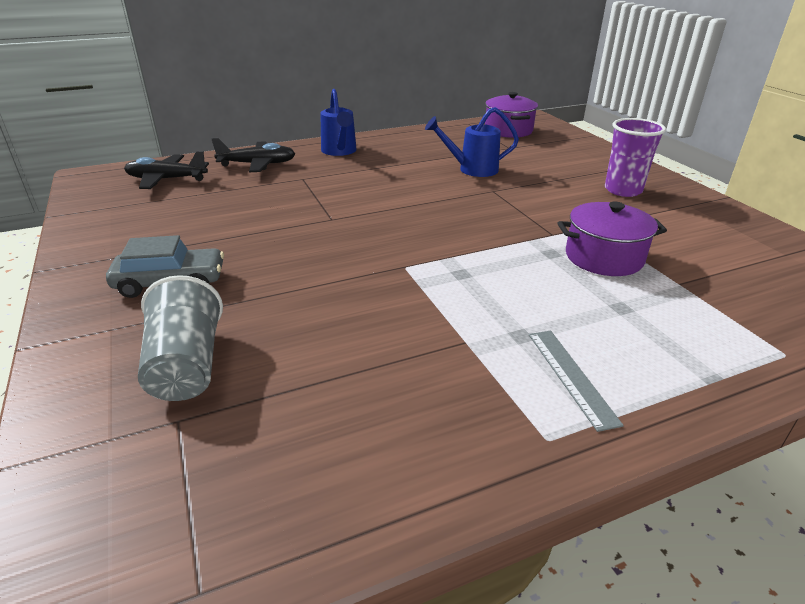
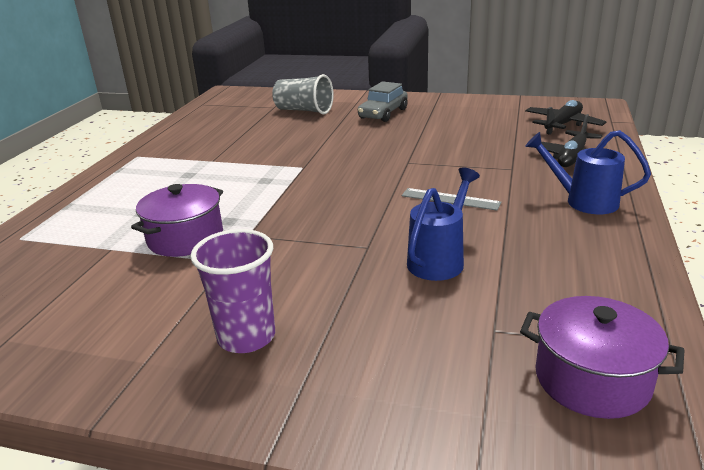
camera: 130 degrees right, 5 degrees down
grey ruler [529,331,624,432] -> grey ruler moved to [402,188,502,211]

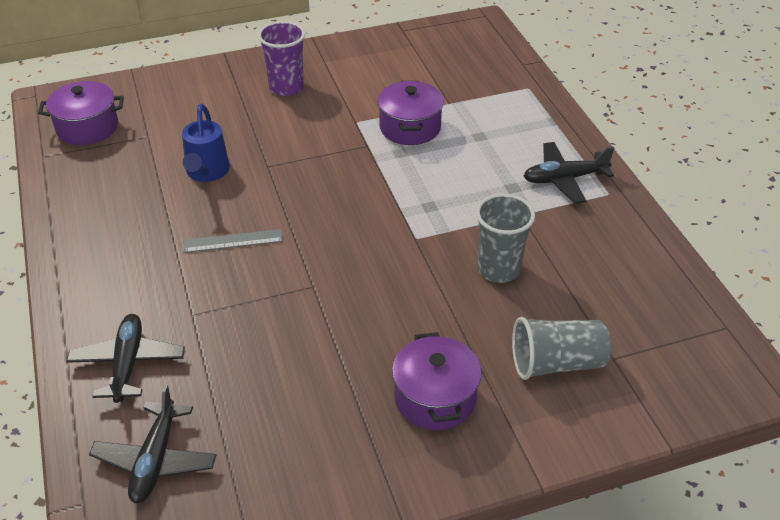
camera: 145 degrees right, 15 degrees up
grey car [358,81,408,122] -> purple pot [392,332,482,430]
blue watering can [525,130,651,214] -> none
none -> grey cup [476,194,535,283]
none -> black plane [524,142,614,204]

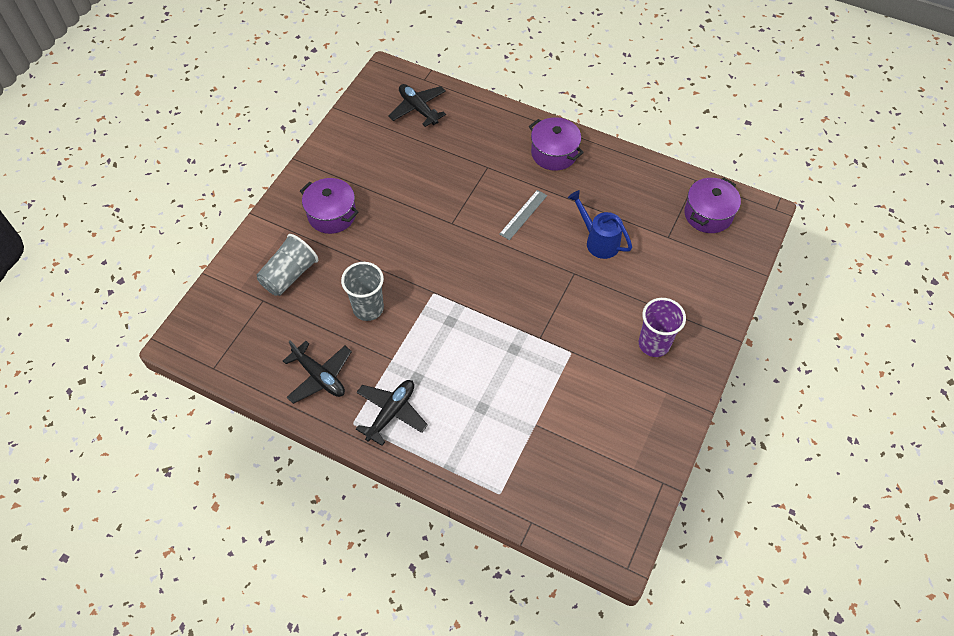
camera: 135 degrees right, 15 degrees up
black plane [66,314,185,403] -> black plane moved to [283,341,352,404]
purple pot [377,81,444,145] -> purple pot moved to [529,117,584,171]

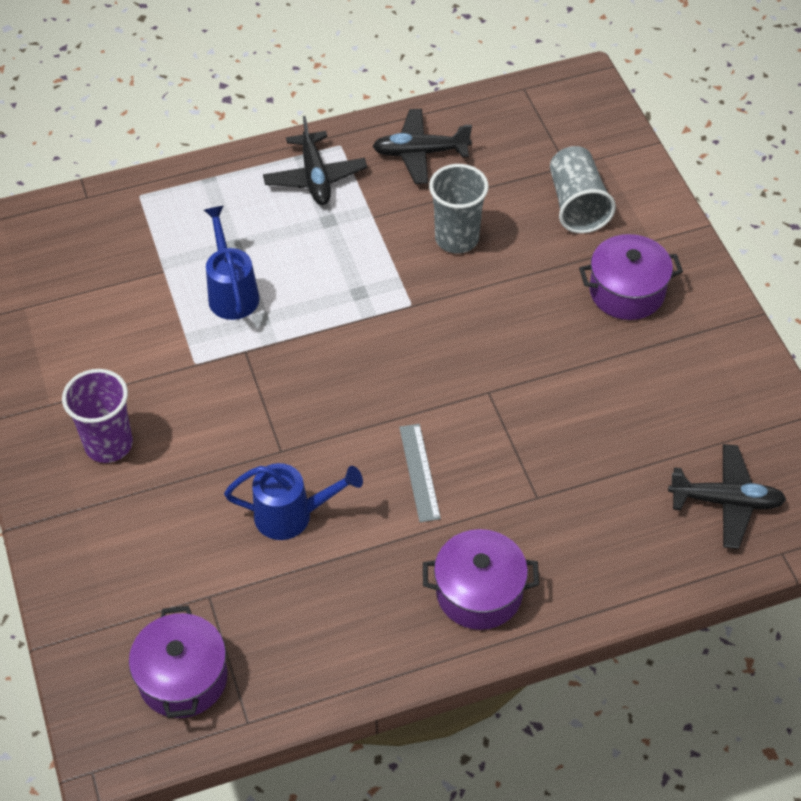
camera: 135 degrees right, 5 degrees down
none -> blue watering can [204,206,259,320]

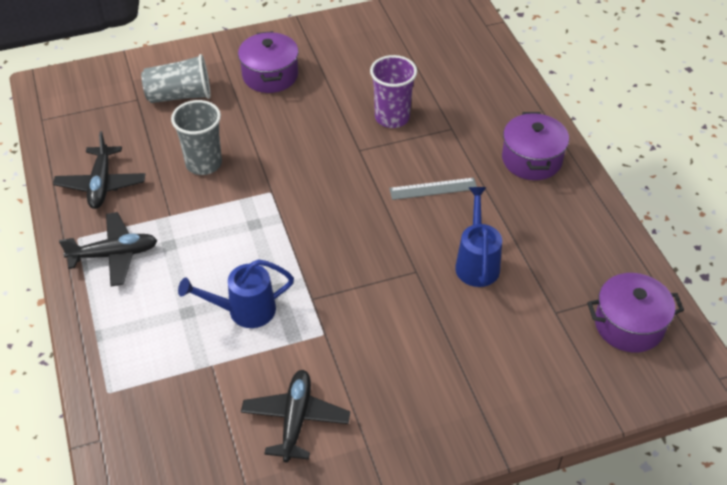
camera: 90 degrees left, 5 degrees down
purple cup [62,369,133,463] -> purple cup moved to [370,55,417,128]
black plane [668,444,786,549] -> black plane moved to [241,370,350,463]

